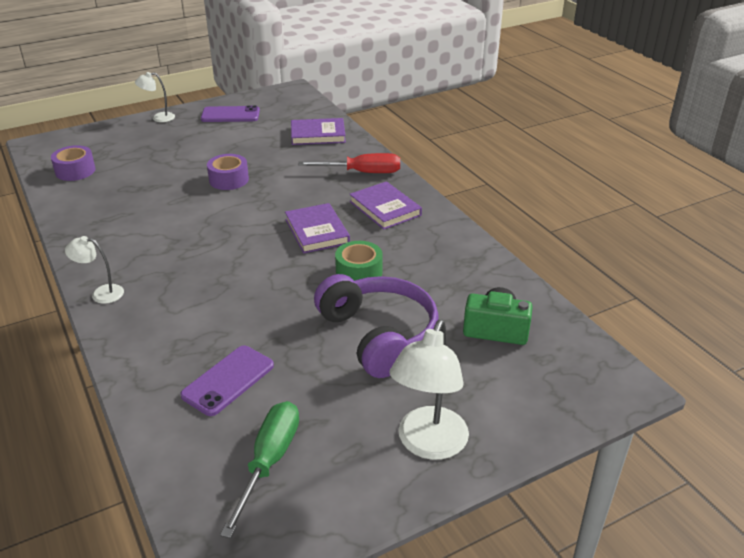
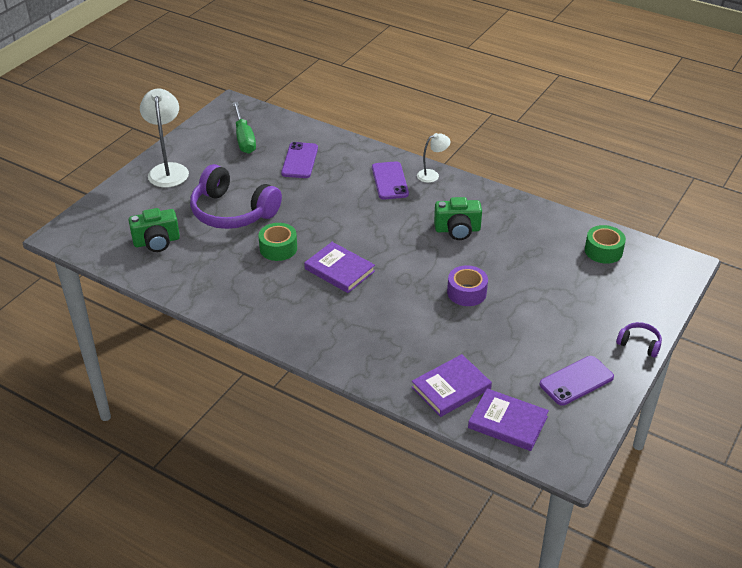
camera: 150 degrees right, 5 degrees up
purple tape [51,145,96,181] -> green tape [585,225,626,264]
white lamp [135,72,175,122] -> purple headphones [616,322,662,357]
red screwdriver [298,153,400,173] -> none
purple book [349,181,422,230] -> purple book moved to [468,388,549,451]
none -> purple phone [372,161,409,200]
none -> green camera [434,197,482,240]

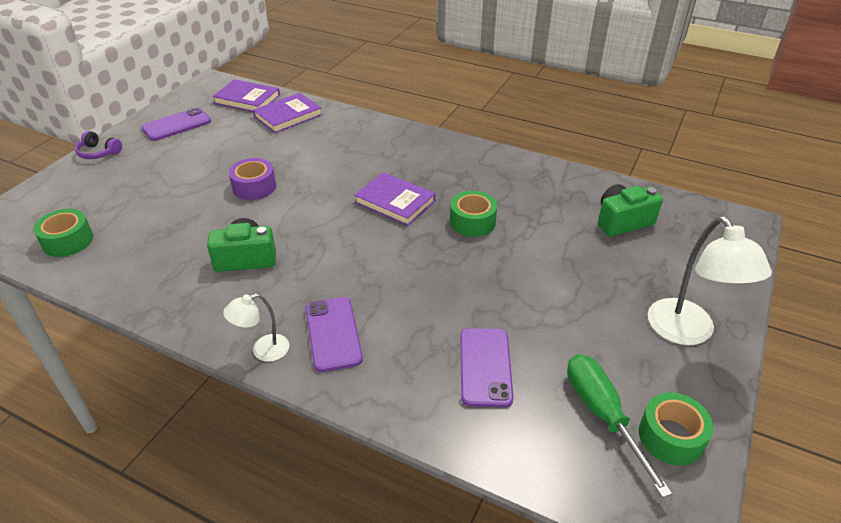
camera: 175 degrees right, 0 degrees up
purple headphones [190,164,282,229] -> none
none -> green tape [639,392,714,466]

